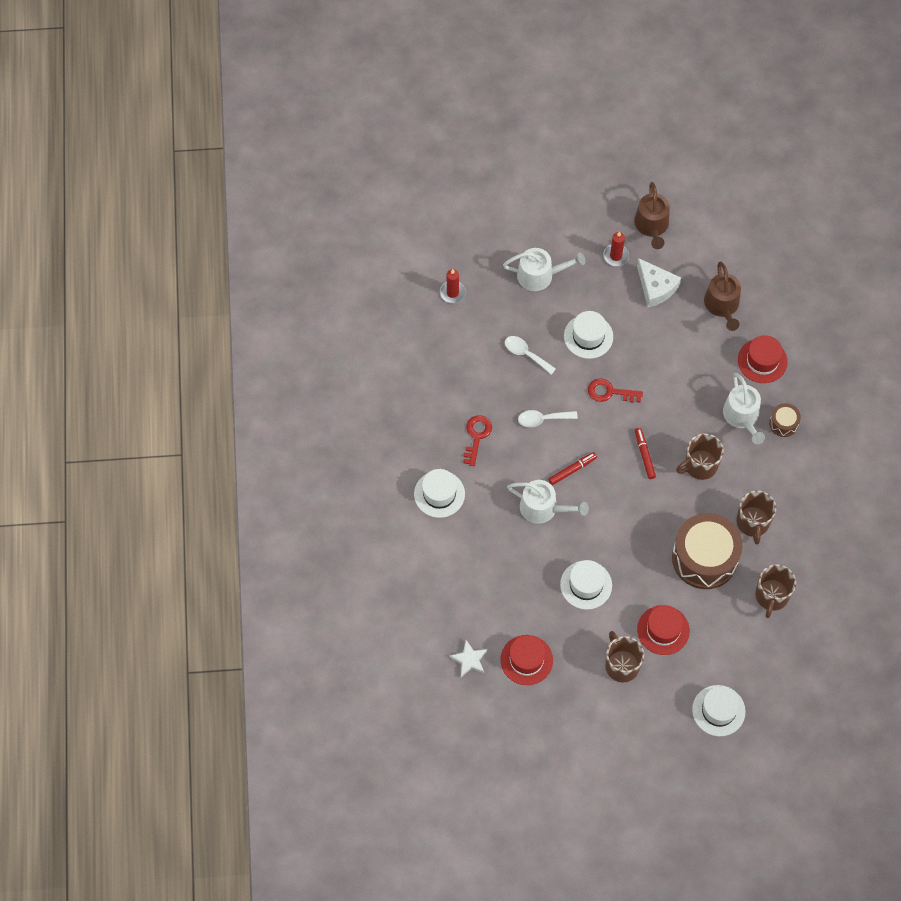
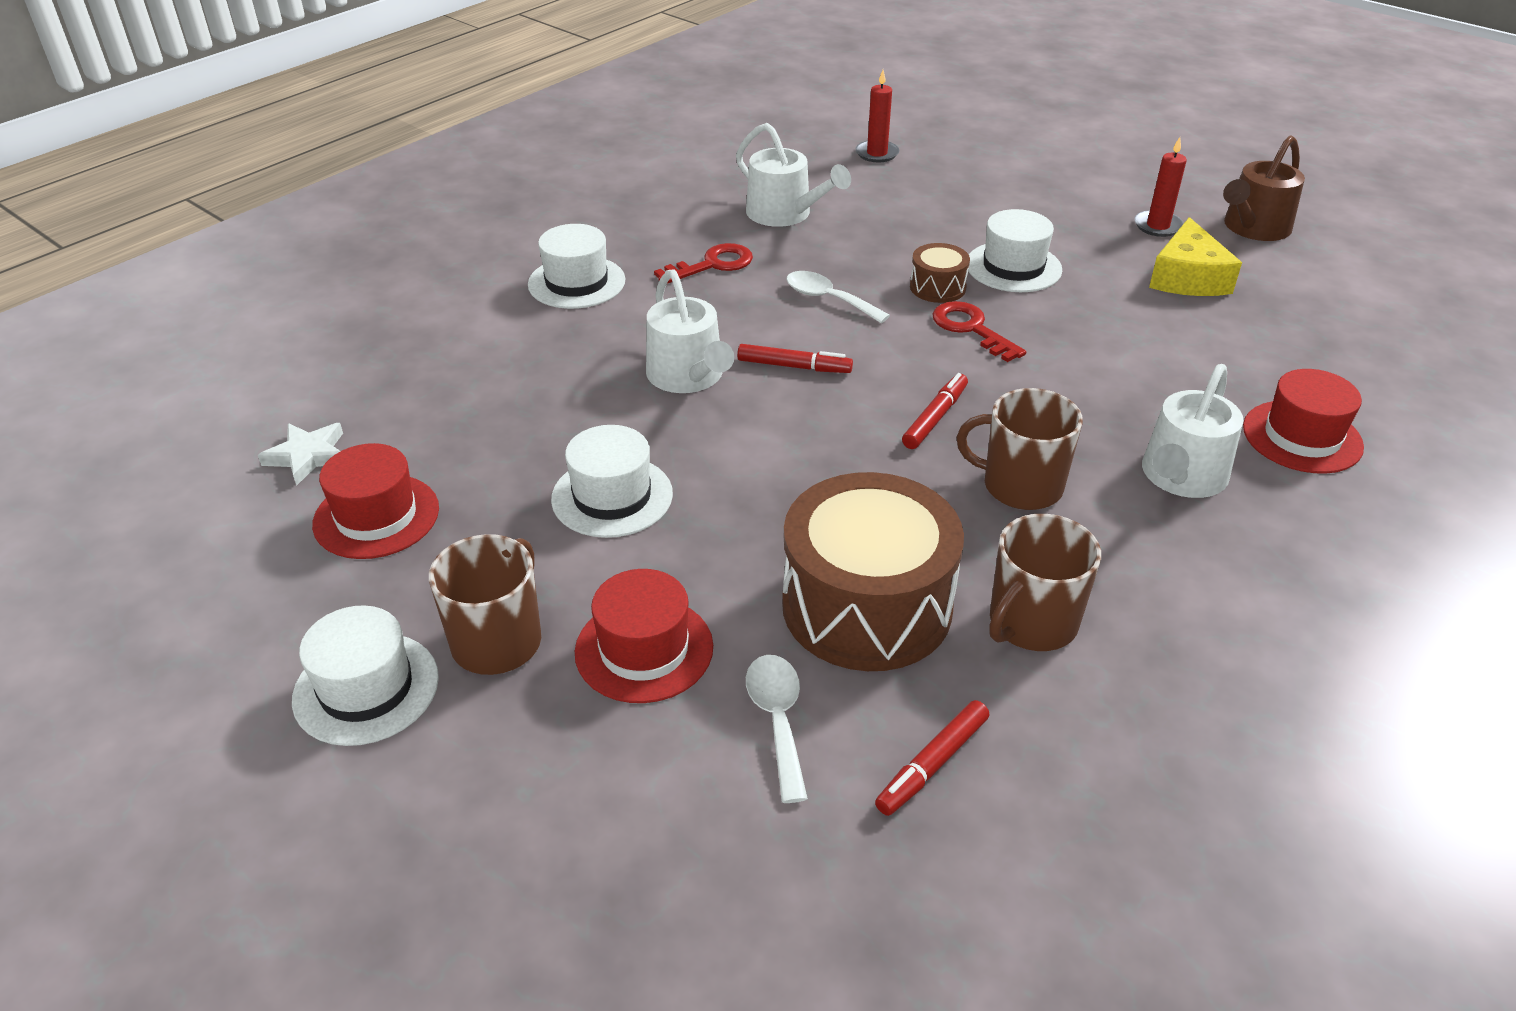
camera: 45 degrees right, 25 degrees down
white watering can [503,248,585,291] -> white watering can moved to [736,123,851,227]
white spoon [505,336,556,375] -> white spoon moved to [746,655,808,803]
white cheese [637,258,681,307] -> yellow cheese [1149,217,1242,296]
white hat [692,685,746,736] -> white hat moved to [292,605,439,746]
brown watering can [704,262,741,331] -> none
brown mug [755,564,796,618] -> red marker [875,700,989,816]
brown drum [769,403,801,437] -> brown drum moved to [910,243,970,303]

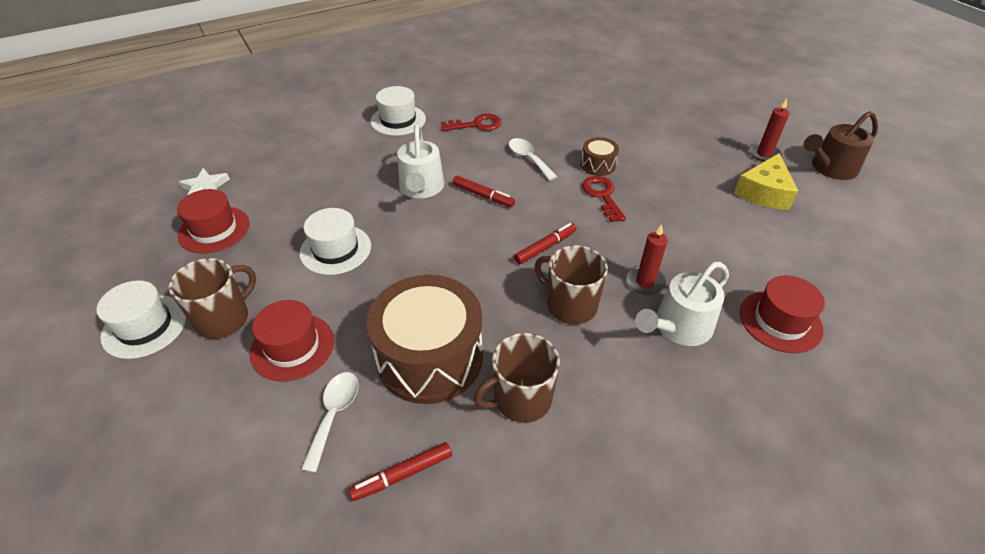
camera: 20 degrees right, 5 degrees up
white watering can [736,123,851,227] -> none
red candle [856,70,899,162] -> red candle moved to [626,224,668,295]
white hat [968,209,1062,292] -> none

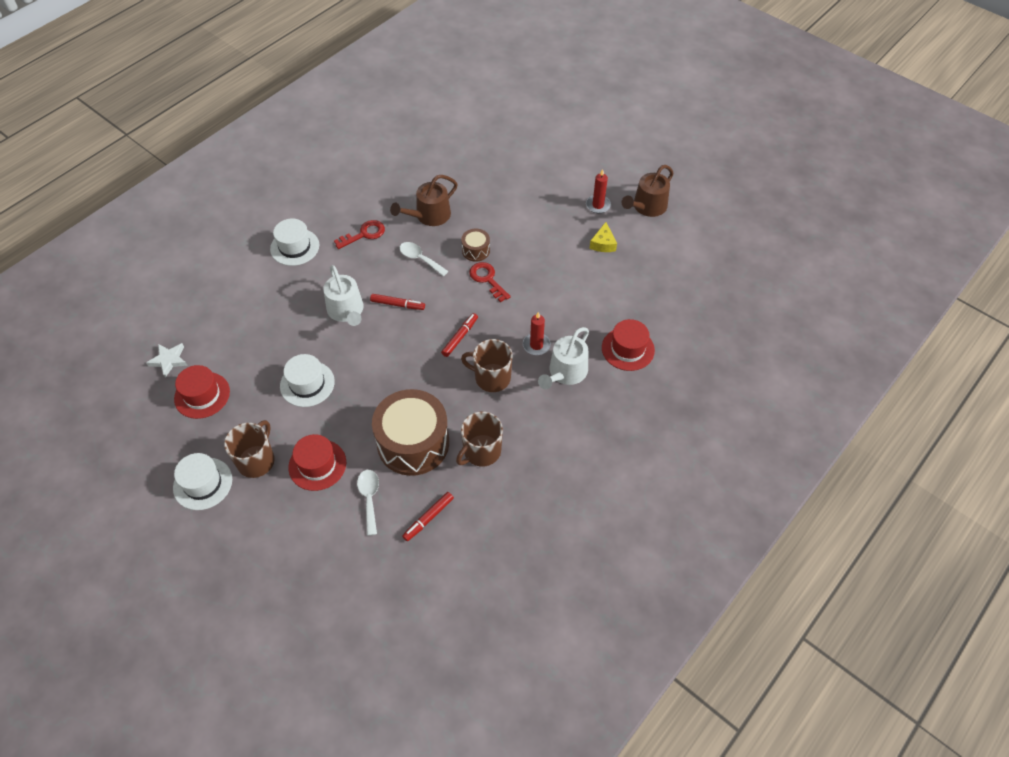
camera: 20 degrees left, 10 degrees up
yellow cheese [734,153,798,210] -> yellow cheese [590,222,617,252], size x0.65
none -> brown watering can [390,175,458,226]

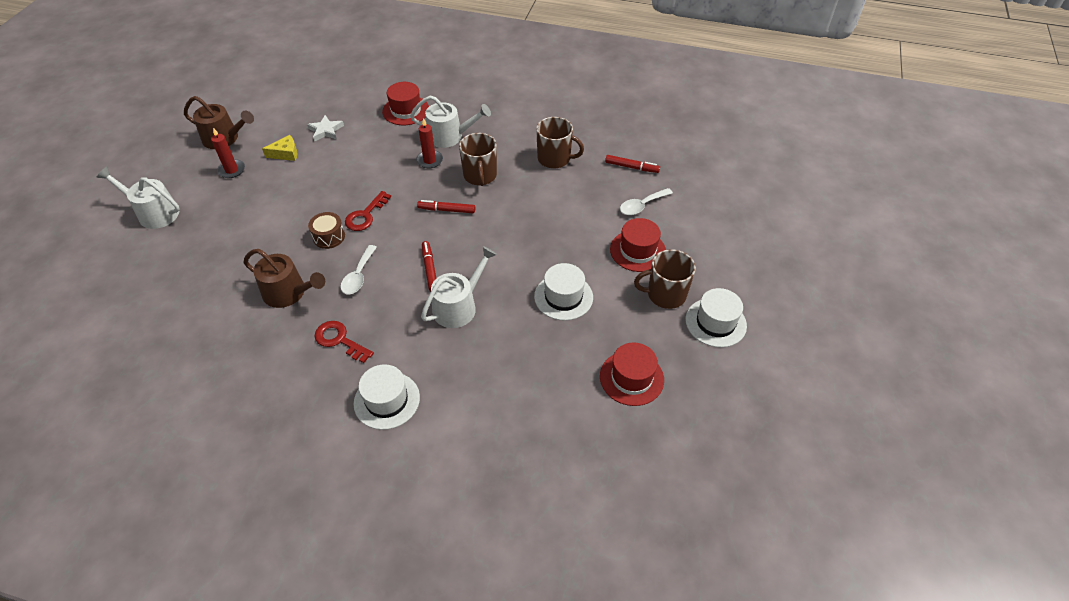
camera: 115 degrees left, 5 degrees down
white star [146,343,188,378] -> white star moved to [307,115,344,142]
brown drum [372,389,449,476] -> none
none -> white watering can [97,167,180,229]

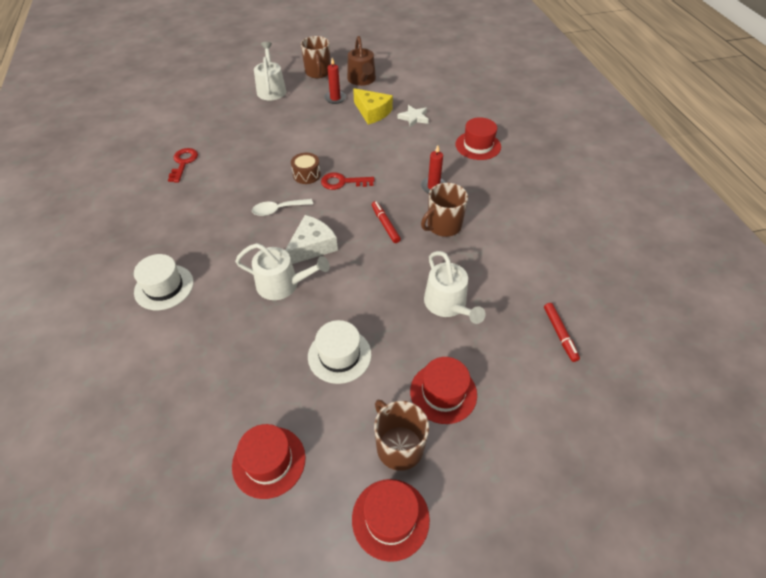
camera: 60 degrees right, 0 degrees up
brown watering can [243,249,325,308] -> none
yellow cheese [262,135,297,161] -> yellow cheese [353,88,393,124], size x1.54
red key [315,321,374,363] -> red key moved to [168,148,198,183]
white watering can [410,96,491,148] -> white watering can moved to [424,251,486,324]
red marker [422,241,436,291] -> white cheese [285,215,338,264]
brown mug [536,117,584,169] -> brown mug moved to [301,36,331,78]
white spoon [620,188,673,215] -> none
white hat [685,288,747,348] -> red hat [352,479,430,562]

